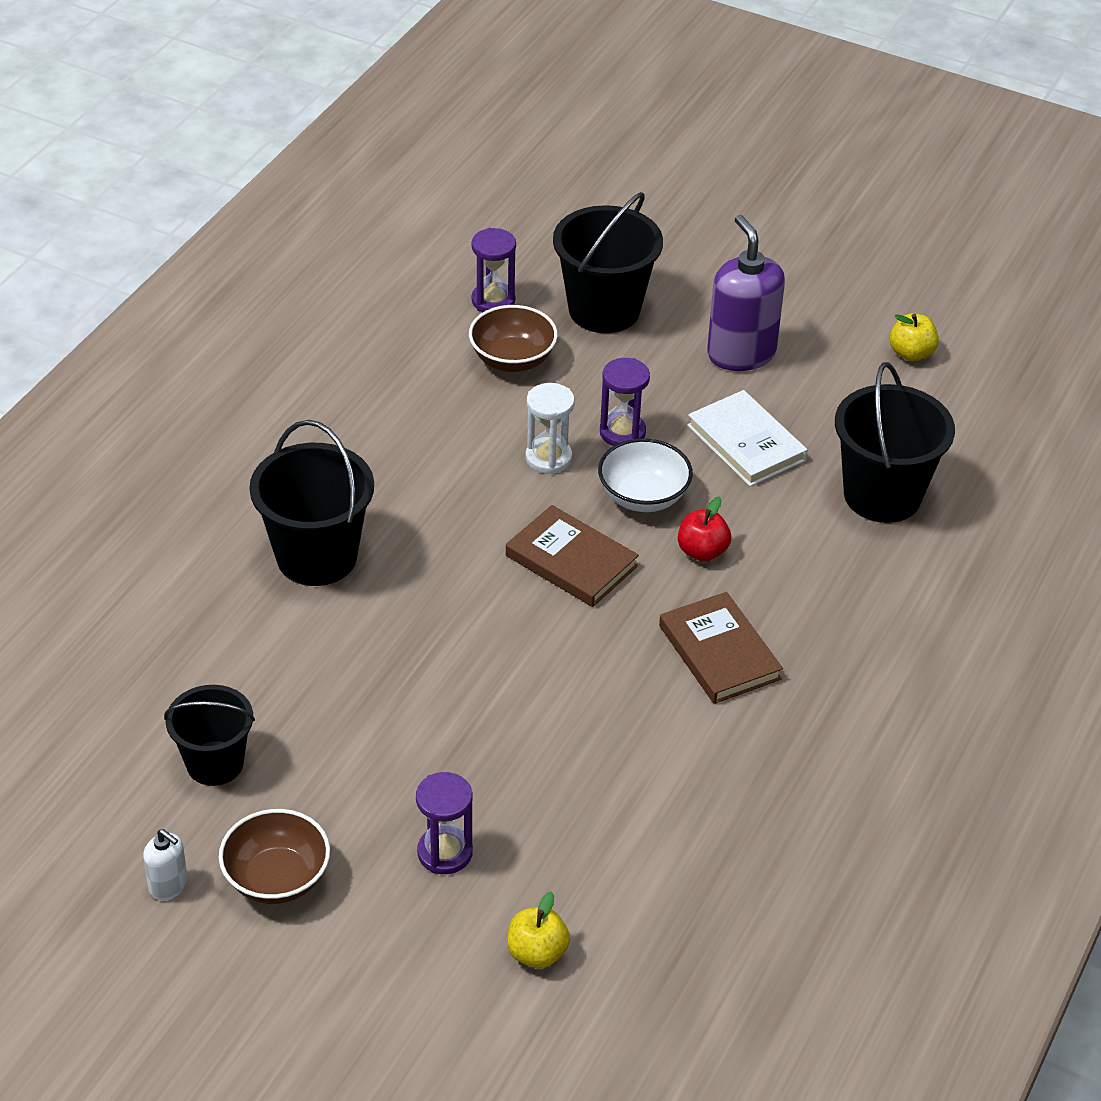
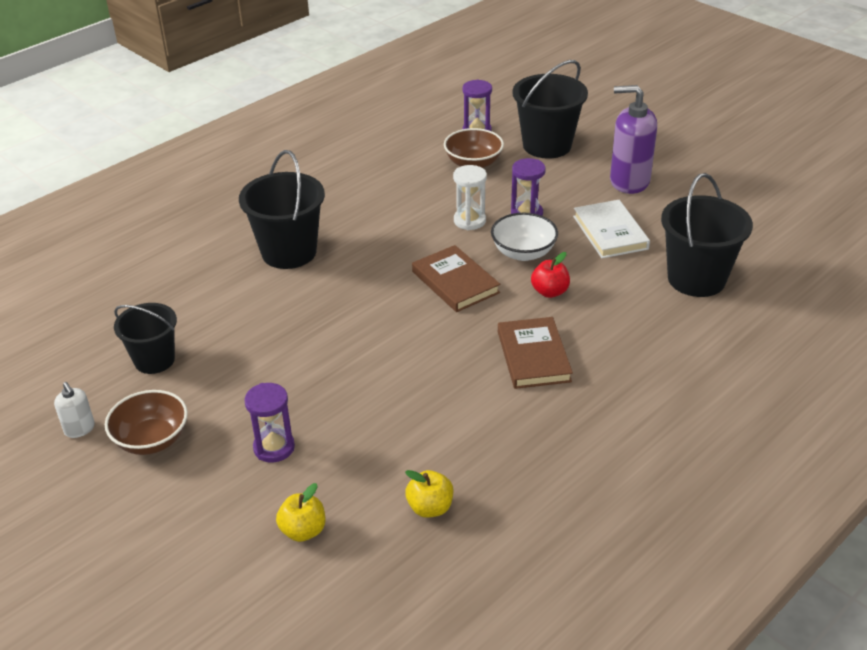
camera: 20 degrees right, 5 degrees down
purple soap dispenser [707,215,785,371] -> purple soap dispenser turned 75 degrees counterclockwise [610,85,657,194]
yellow apple [889,314,939,361] -> yellow apple moved to [405,470,453,518]

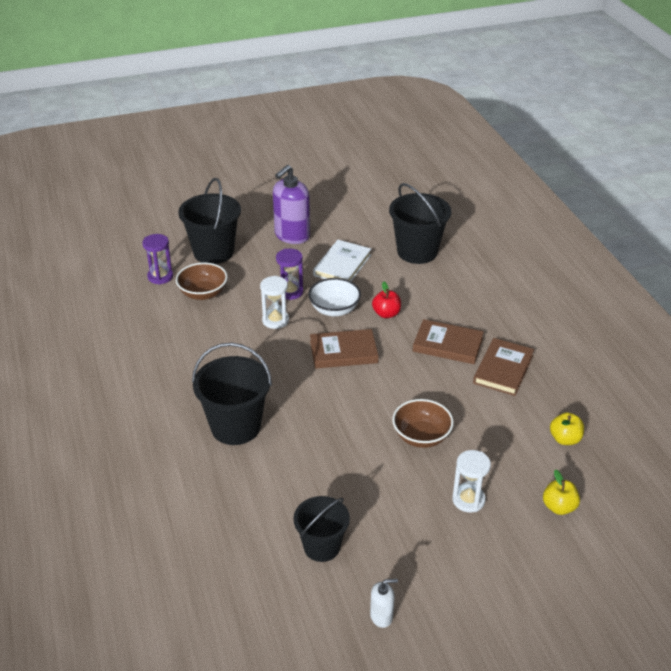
camera: 65 degrees left, 0 degrees up
brown bowl [105,390,188,455] -> brown bowl moved to [392,399,454,448]
purple hourglass [244,383,295,463] -> white hourglass [452,450,491,512]
white book [573,200,650,258] -> white book turned 75 degrees counterclockwise [313,240,371,281]
none -> brown book [473,338,534,396]

